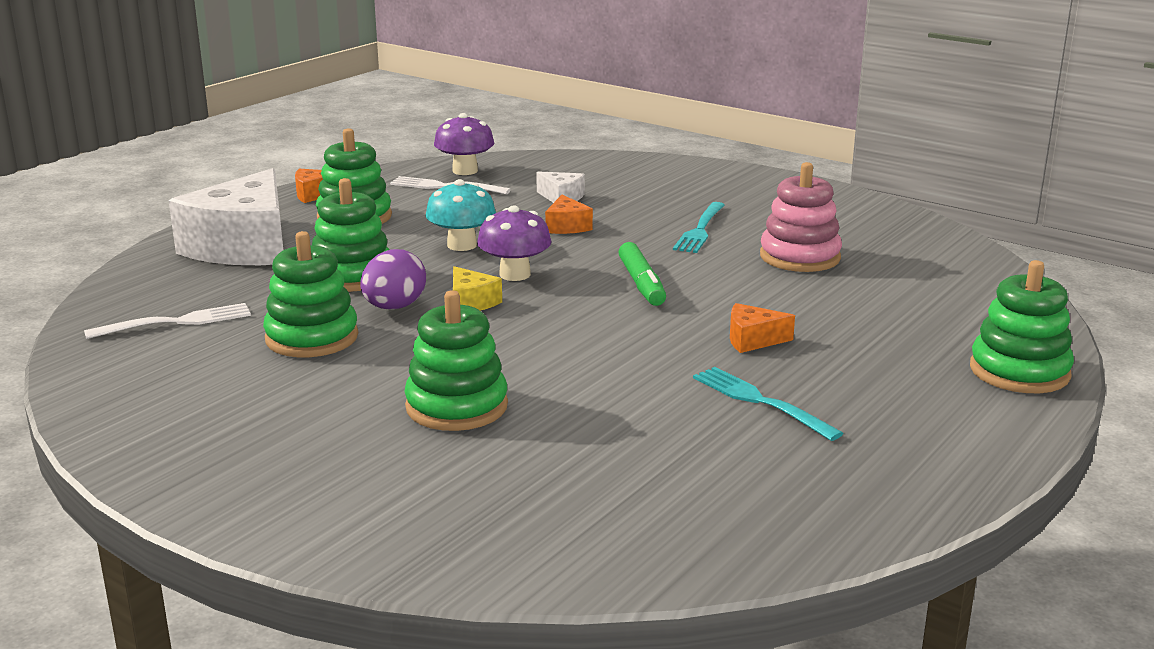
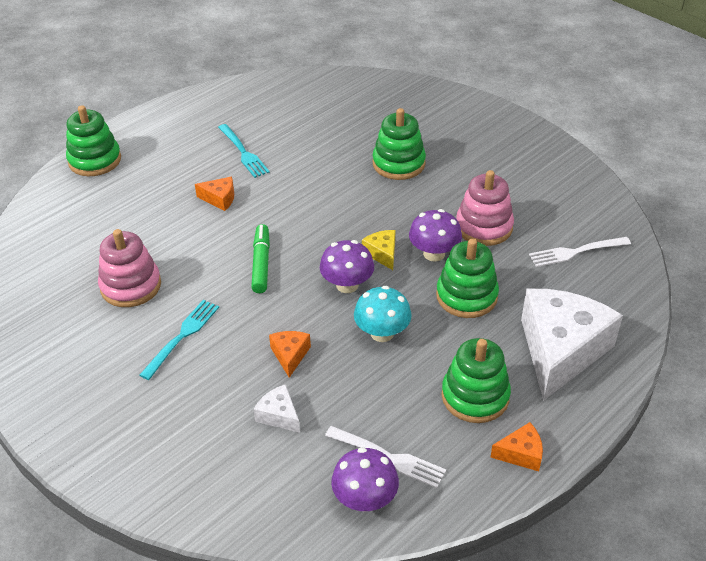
camera: 170 degrees left, 20 degrees up
green stacking toy [263,231,358,357] -> pink stacking toy [456,170,514,246]
purple egg [360,249,426,310] -> purple mushroom [409,209,462,262]

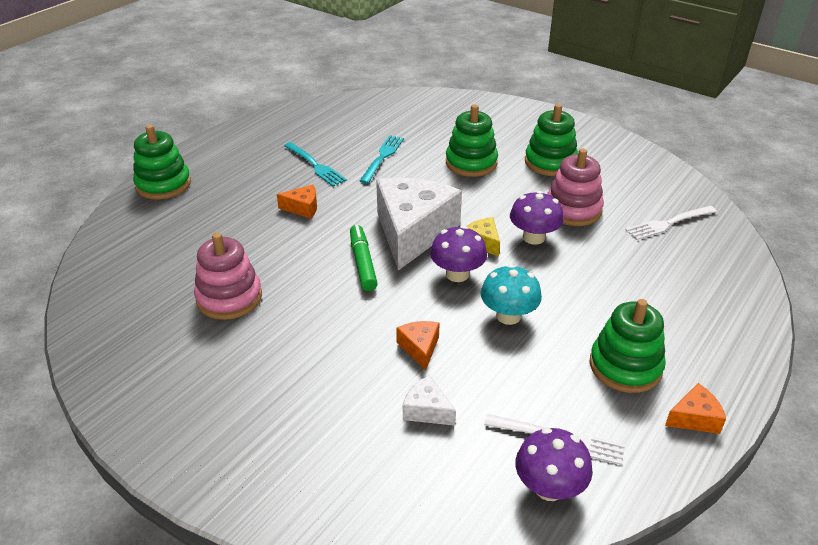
camera: 10 degrees left, 5 degrees down
turquoise fork [139,300,219,380] -> turquoise fork moved to [360,135,404,184]
green stacking toy [436,239,499,318] -> green stacking toy moved to [525,104,578,176]
white cheese [521,289,623,401] -> white cheese moved to [376,178,462,271]

